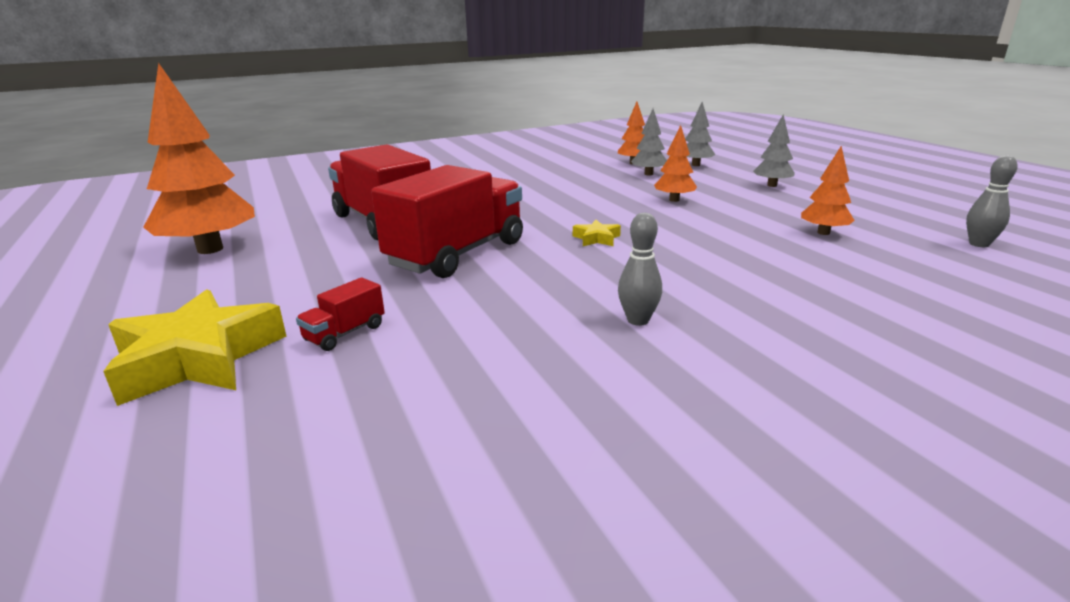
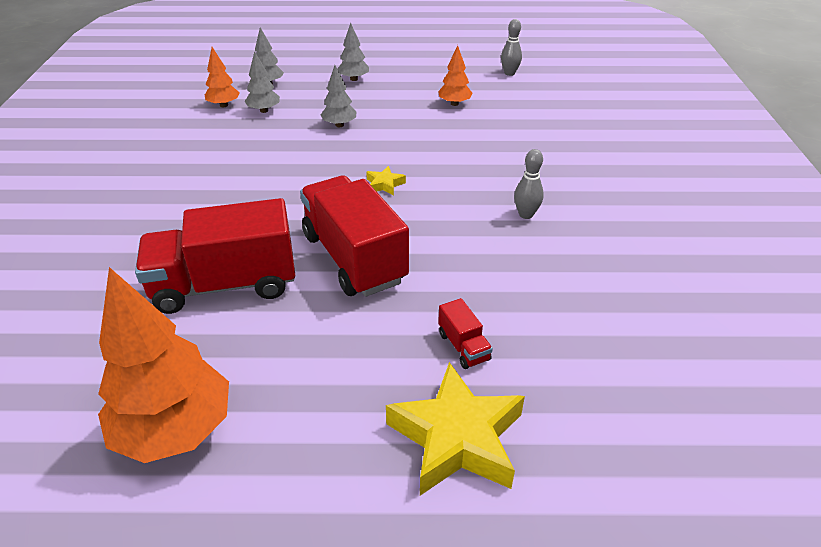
camera: 65 degrees left, 15 degrees up
orange tree [654,125,697,202] -> grey tree [321,65,357,127]

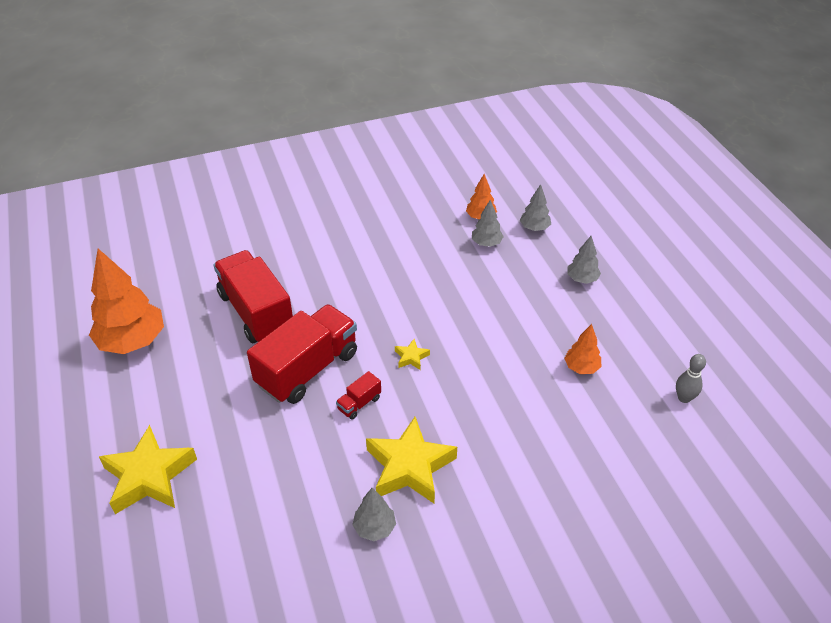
camera: 70 degrees right, 5 degrees up
grey tree [321,65,357,127] -> grey tree moved to [352,488,396,541]
red truck [438,298,493,369] -> red truck moved to [336,371,381,420]
grey bowling pin [514,149,544,219] -> yellow star [366,417,457,503]

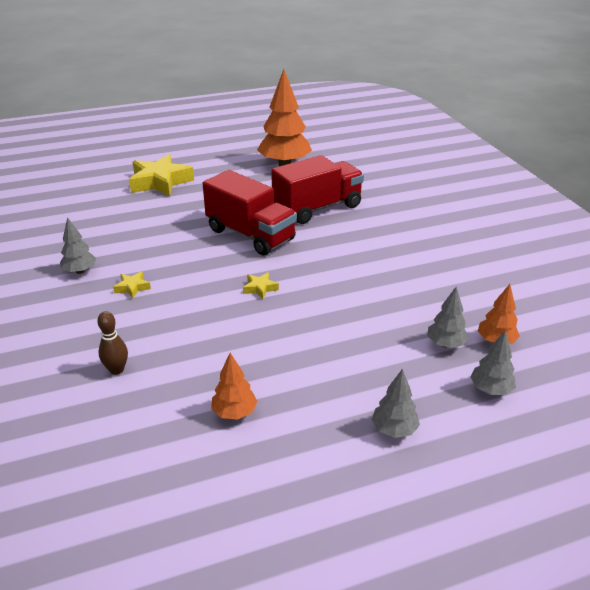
camera: 90 degrees right, 10 degrees down
red truck [336,371,381,420] -> none
yellow star [366,417,457,503] -> yellow star [113,272,151,298], size x0.44
grey bowling pin [676,354,706,403] -> none
none -> brown bowling pin [97,311,128,375]

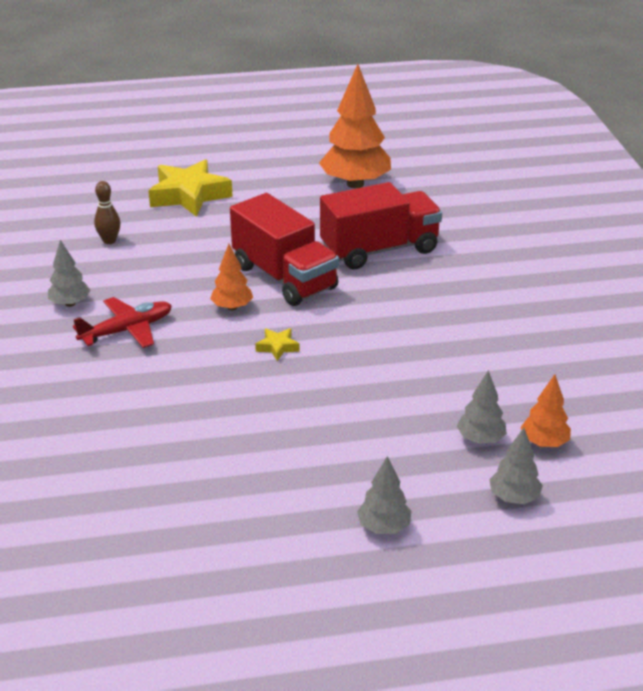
camera: 10 degrees right, 0 degrees up
brown bowling pin [97,311,128,375] -> brown bowling pin moved to [94,181,120,244]
yellow star [113,272,151,298] -> red plane [73,297,172,348]
orange tree [211,353,258,420] -> orange tree moved to [210,244,253,310]

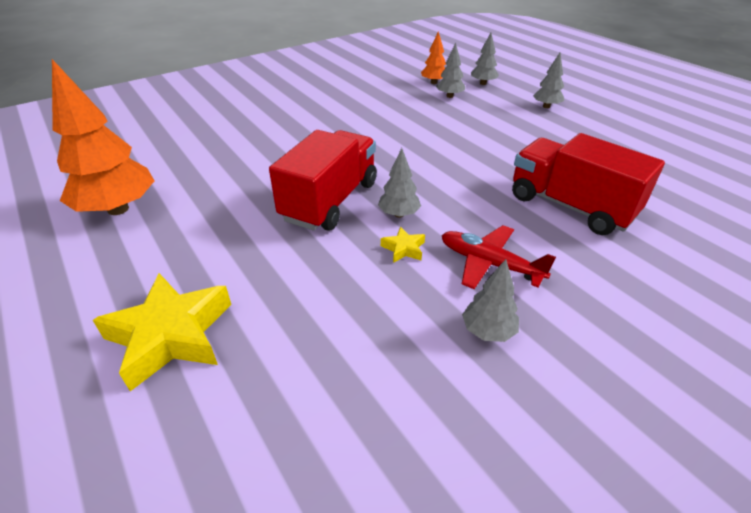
camera: 115 degrees left, 5 degrees up
brown bowling pin [94,181,120,244] -> none
orange tree [210,244,253,310] -> grey tree [378,148,421,218]
yellow star [255,328,300,361] -> yellow star moved to [381,227,425,263]
red truck [320,182,442,269] -> red truck moved to [512,133,665,235]

